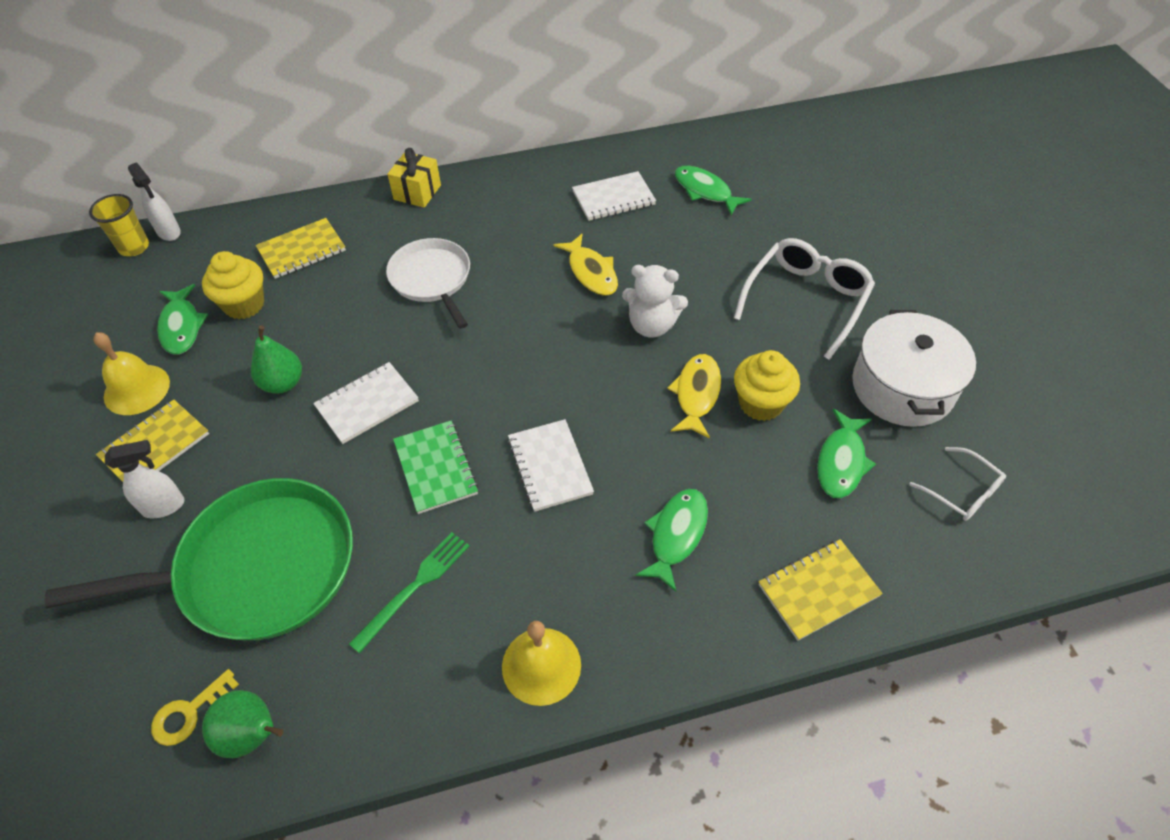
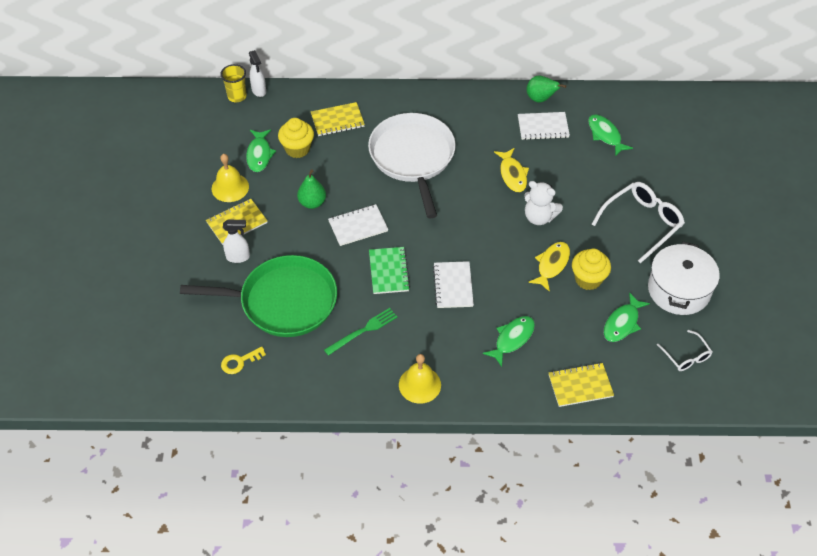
camera: 15 degrees right, 0 degrees up
green pear [202,690,284,758] -> green pear moved to [526,75,566,103]
white pan [386,238,470,329] -> white pan [368,113,456,218], size x1.65
yellow gift [387,148,441,208] -> none

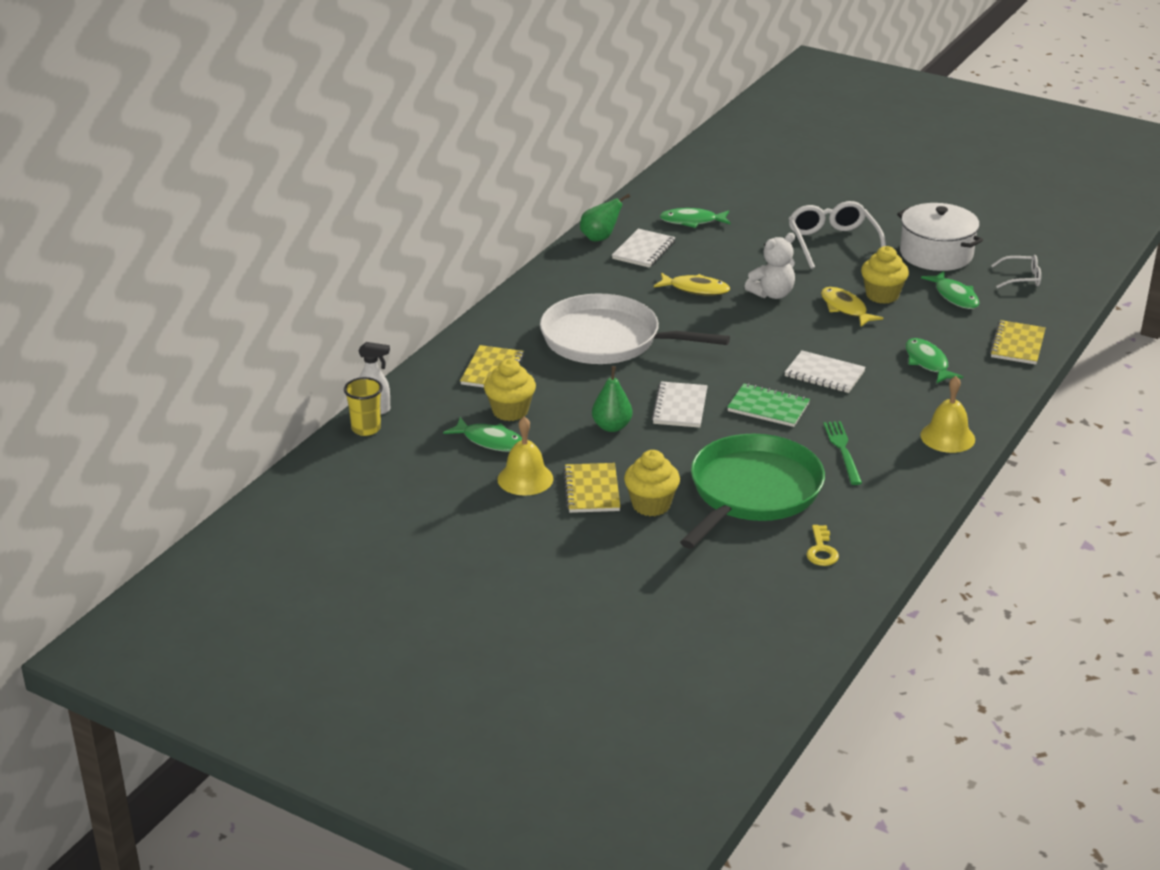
camera: 60 degrees left, 20 degrees down
white spray bottle [223,219,250,263] -> yellow cupcake [624,450,680,516]

